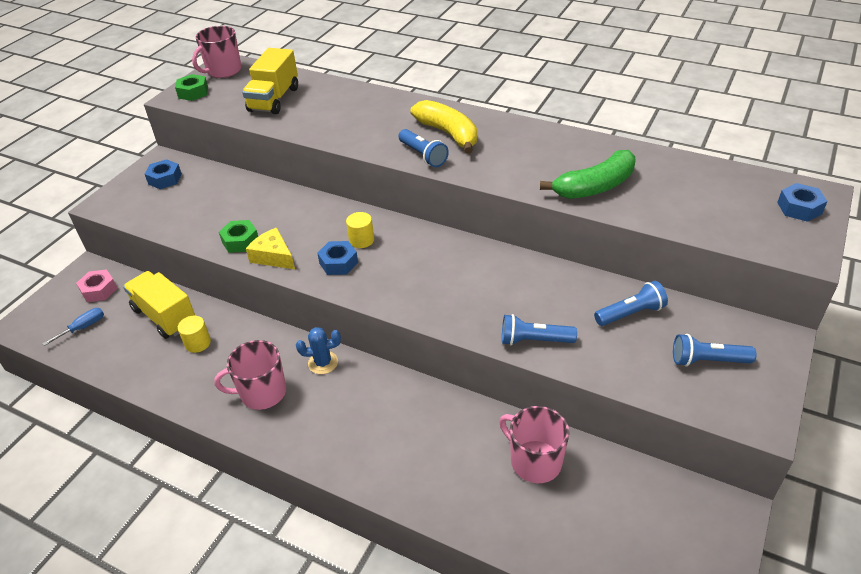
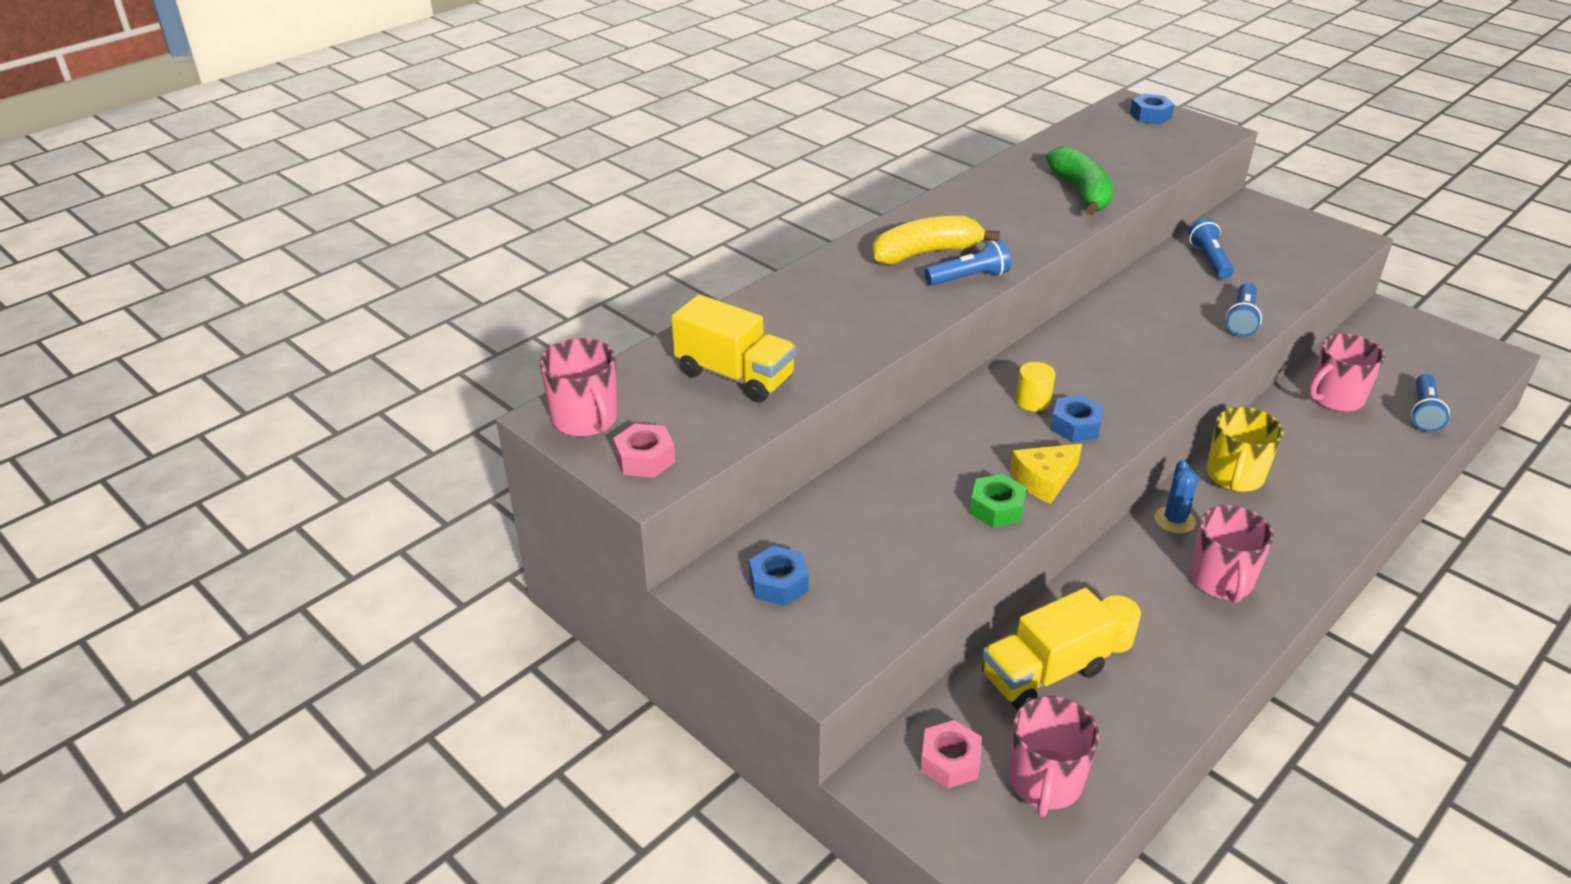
camera: 75 degrees left, 5 degrees down
blue screwdriver [42,308,104,346] -> pink mug [1009,696,1099,817]
green nut [175,74,208,101] -> pink nut [613,423,675,478]
blue flashlight [673,334,757,366] -> blue flashlight moved to [1411,374,1450,432]
none -> yellow mug [1206,407,1283,492]

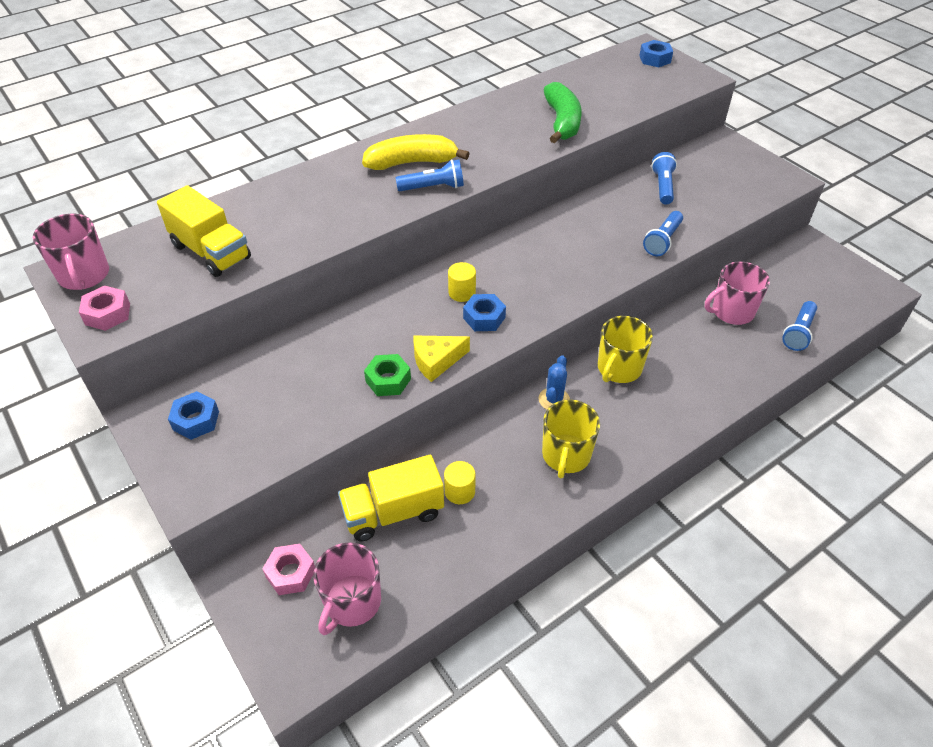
camera: 10 degrees right, 10 degrees up
pink mug [1190,505,1274,603] -> yellow mug [542,400,600,478]

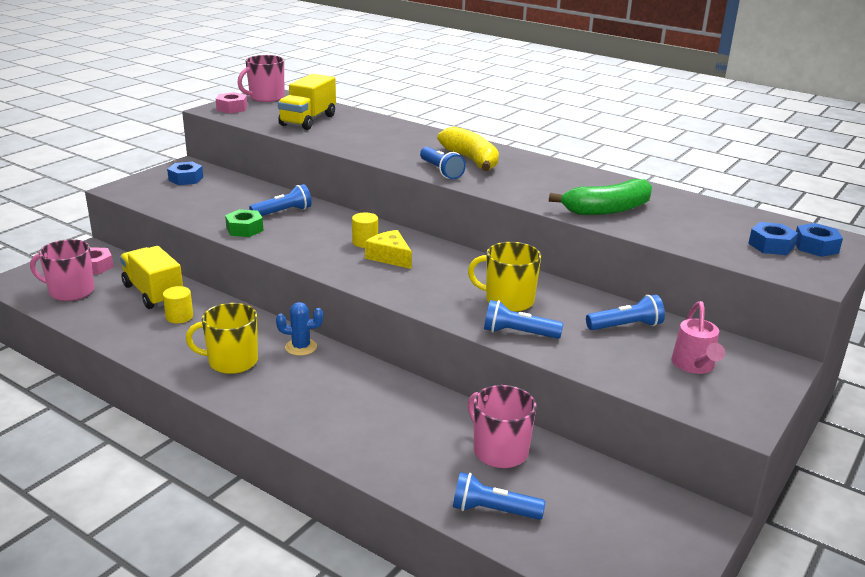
camera: 70 degrees right, 20 degrees down
yellow cheese [413,335,470,382] -> yellow cheese moved to [365,230,412,269]
blue nut [463,294,506,331] -> blue nut moved to [748,222,798,255]
yellow mug [598,316,653,383] -> yellow mug moved to [468,242,541,312]
none -> blue flashlight [249,184,312,216]
none -> pink watering can [671,301,725,374]

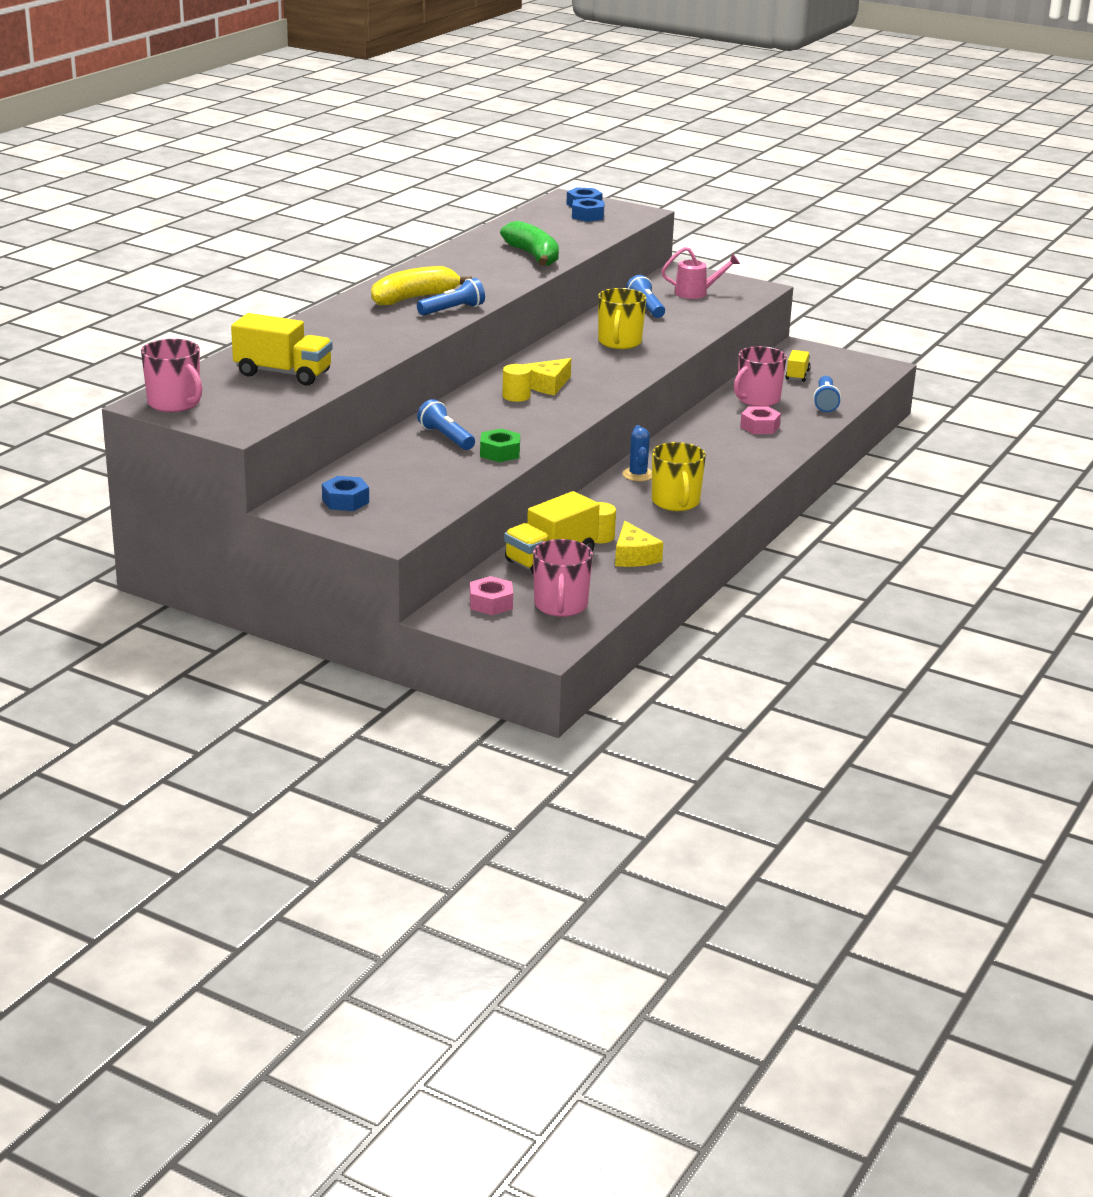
camera: 95 degrees left, 0 degrees up
pink nut [216,92,248,113] -> pink nut moved to [740,406,781,434]
blue flashlight [484,300,563,339] -> none
none -> yellow cheese [615,521,663,567]
none -> yellow truck [785,350,811,382]

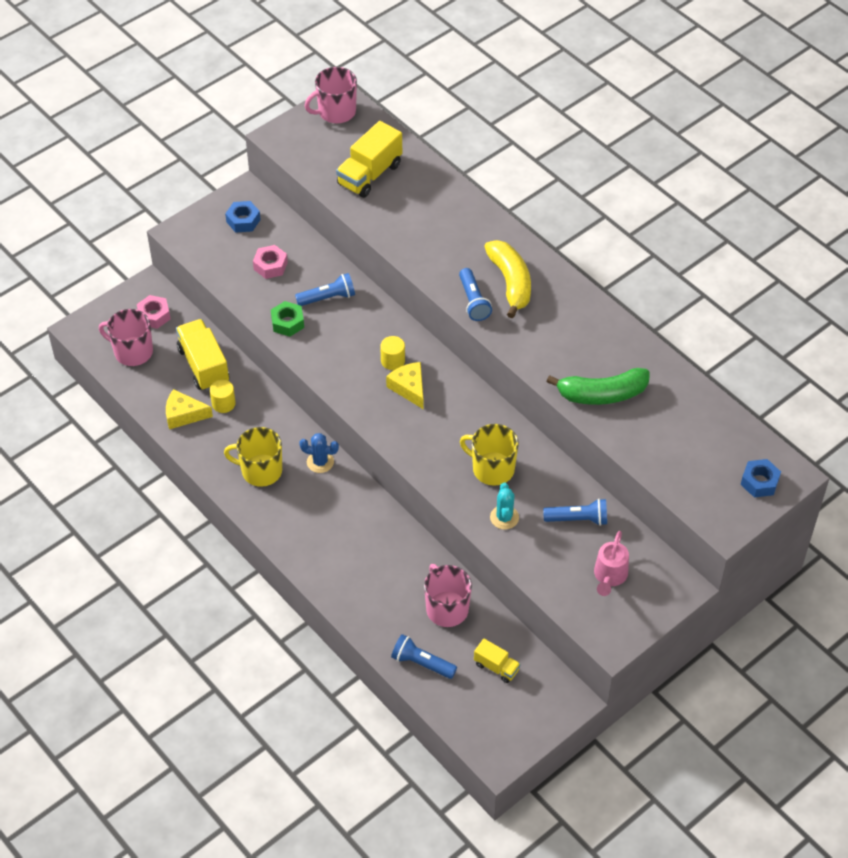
camera: 110 degrees right, 25 degrees up
blue nut [572,198,605,222] -> none
pink nut [740,406,781,434] -> pink nut moved to [253,245,288,279]
none -> turquoise cactus [490,483,519,530]

